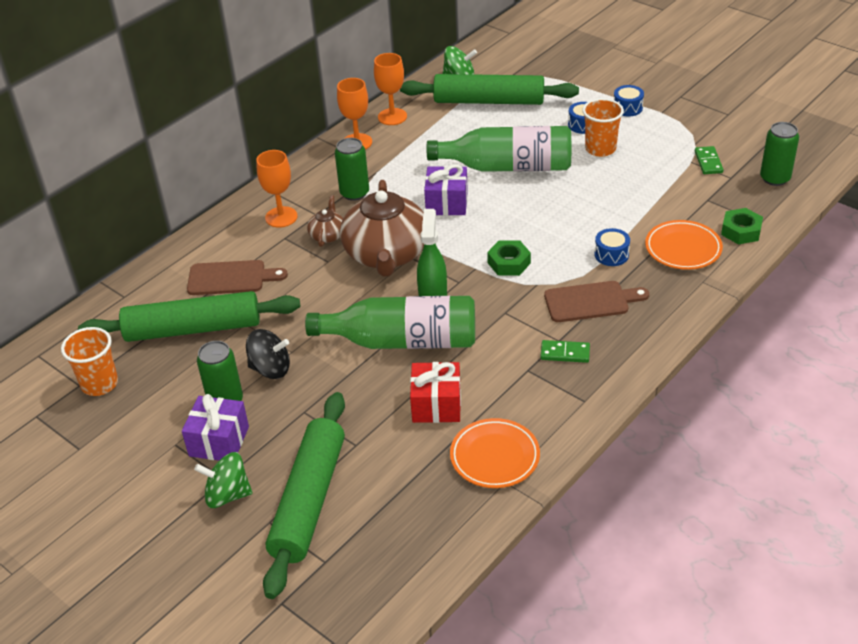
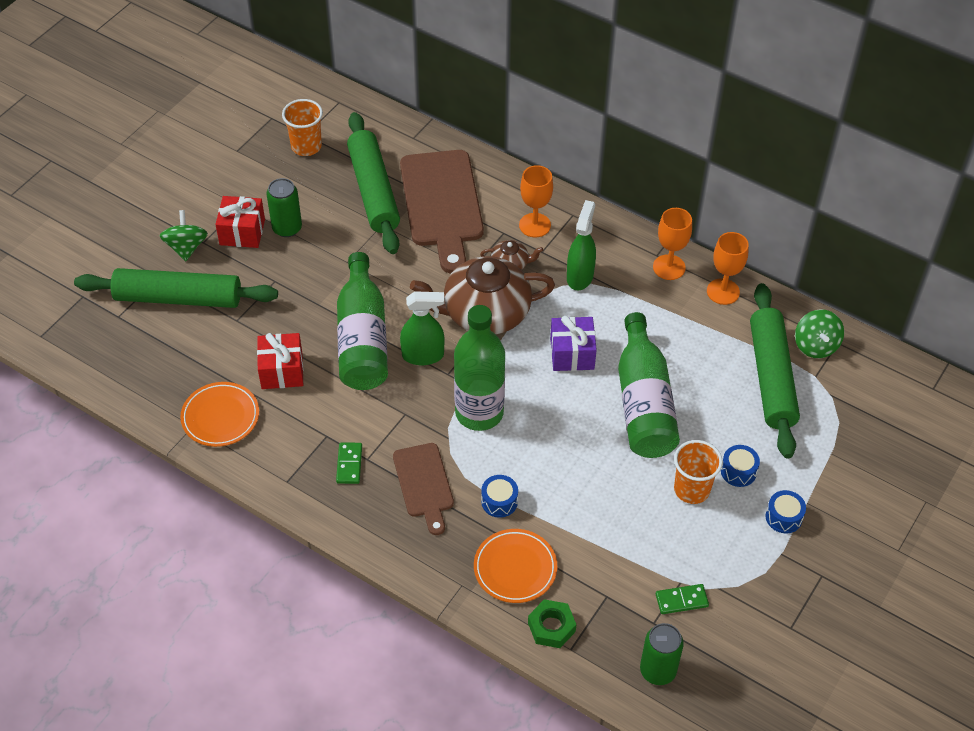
camera: 80 degrees right, 10 degrees up
purple gift [182,394,249,461] -> red gift [215,196,265,248]
brown cutting board [187,260,288,295] -> brown cutting board [400,150,484,273], size x1.74
black spinning top [246,329,290,379] -> none
green can [335,138,369,201] -> green spray bottle [567,200,596,290]
green nut [487,240,531,276] -> green bottle [454,305,505,431]

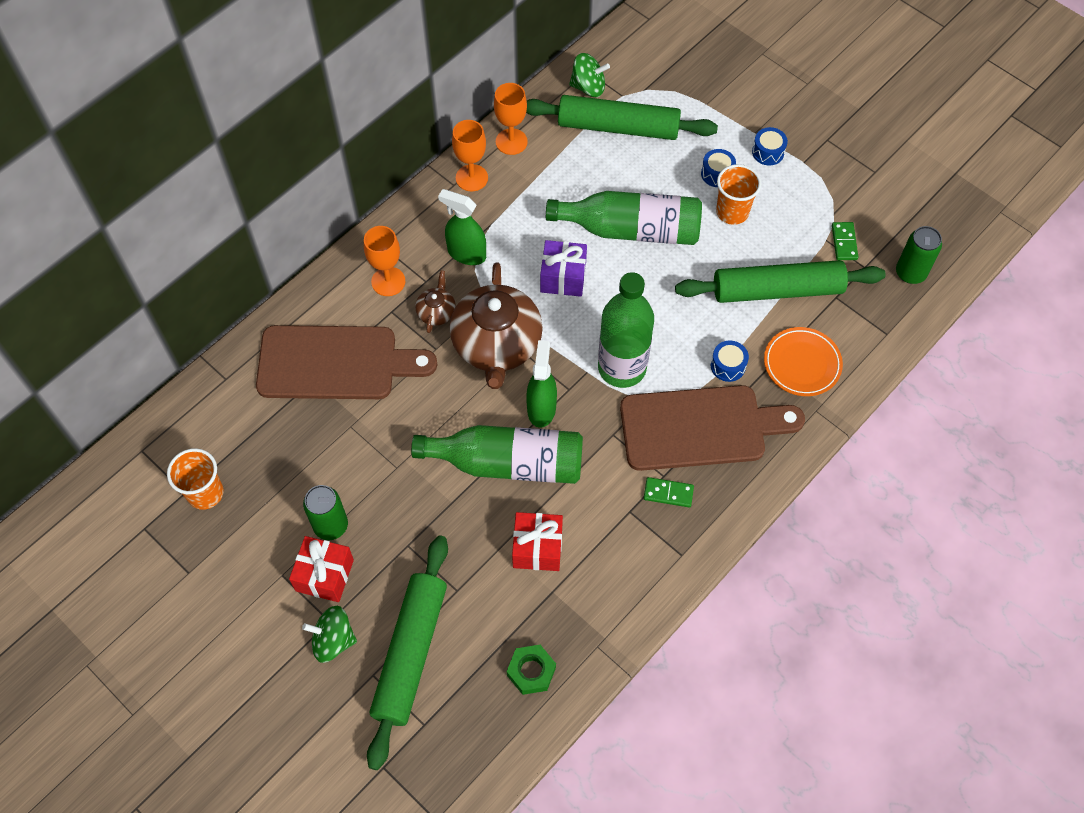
camera: 80 degrees left, 10 degrees up
orange plate [180,382,259,447] -> none
green rolling pin [347,112,400,254] -> green rolling pin moved to [675,260,886,303]
brown cutting board [393,443,454,535] -> brown cutting board [620,385,805,471], size x1.74
green nut [528,599,576,648] -> green nut moved to [507,645,556,695]

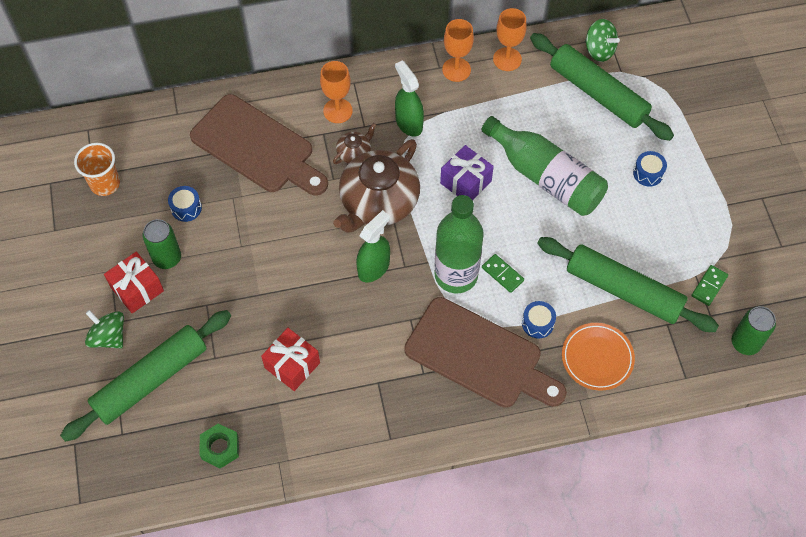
camera: 35 degrees right, 0 degrees up
green bottle [411,425,583,484] -> none
green domino [644,477,694,507] -> green domino moved to [482,254,524,293]
orange cup [716,164,762,225] -> none
blue drum [752,127,788,165] -> blue drum moved to [168,186,202,222]

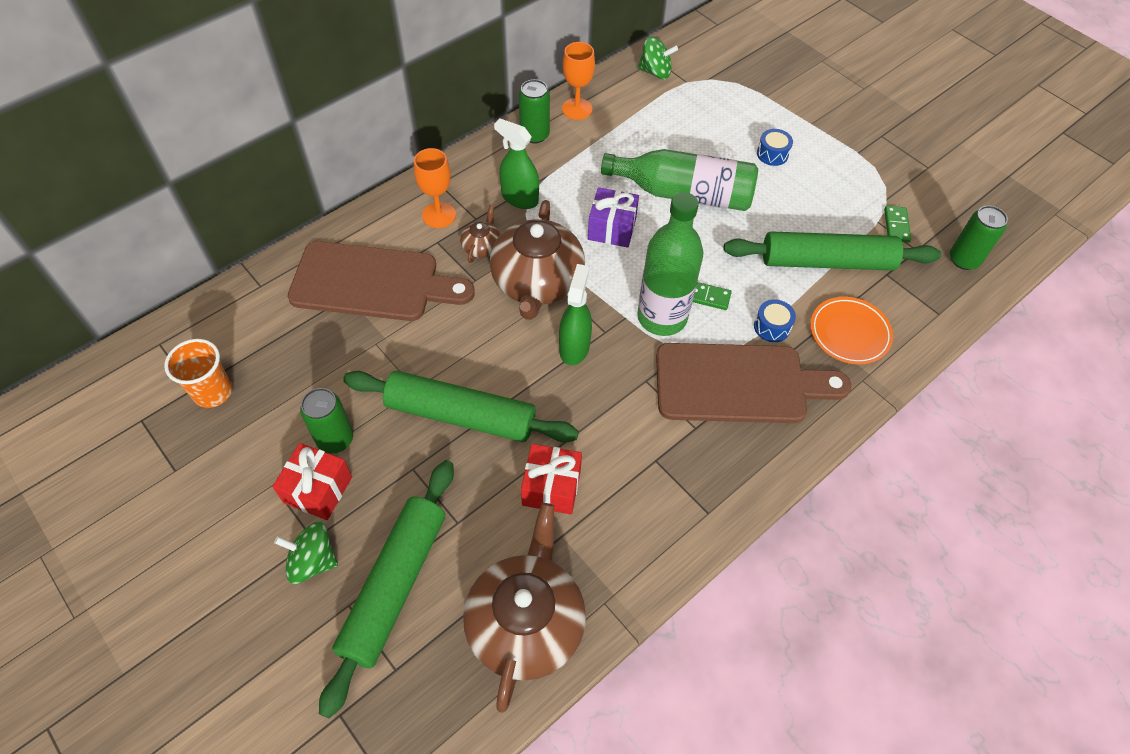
camera: 30 degrees left, 5 degrees down
blue drum [168,186,202,222] -> none
green nut [200,423,239,469] -> brown teapot [463,503,586,713]
orange goblet [442,19,474,82] -> green can [519,79,550,143]
green rolling pin [530,33,674,141] -> green rolling pin moved to [343,371,579,442]

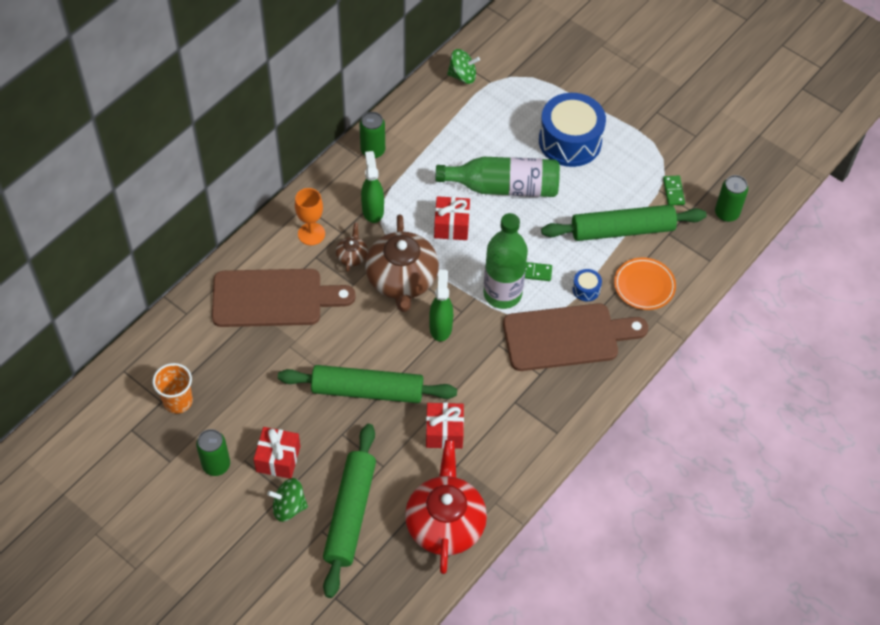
camera: 10 degrees left, 0 degrees up
green can [300,388,353,454] -> green can moved to [196,429,230,476]
brown teapot [463,503,586,713] -> red teapot [405,440,487,574]
green spray bottle [494,118,539,209] -> green spray bottle turned 60 degrees clockwise [361,151,384,223]
orange goblet [562,42,595,120] -> none
purple gift [588,187,639,248] -> red gift [434,196,470,240]
blue drum [757,129,793,166] -> blue drum [539,93,606,167], size x2.42

